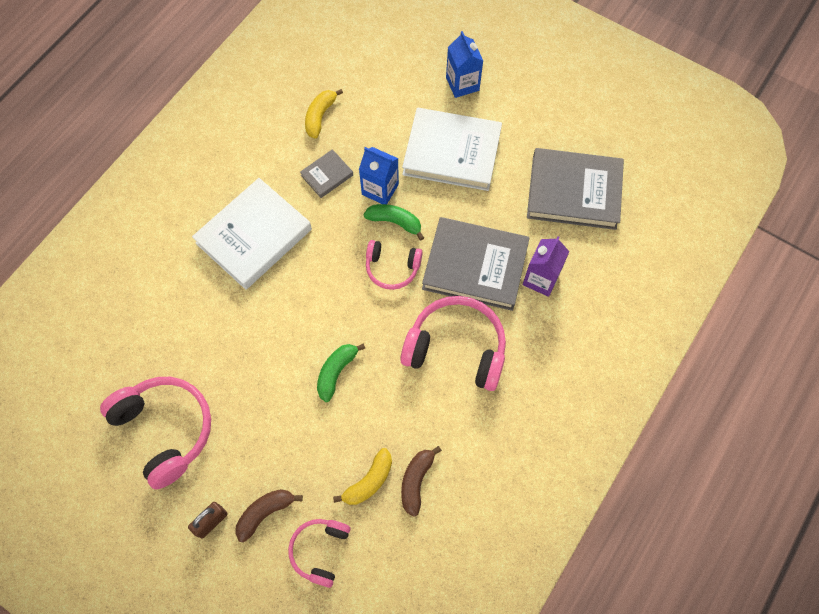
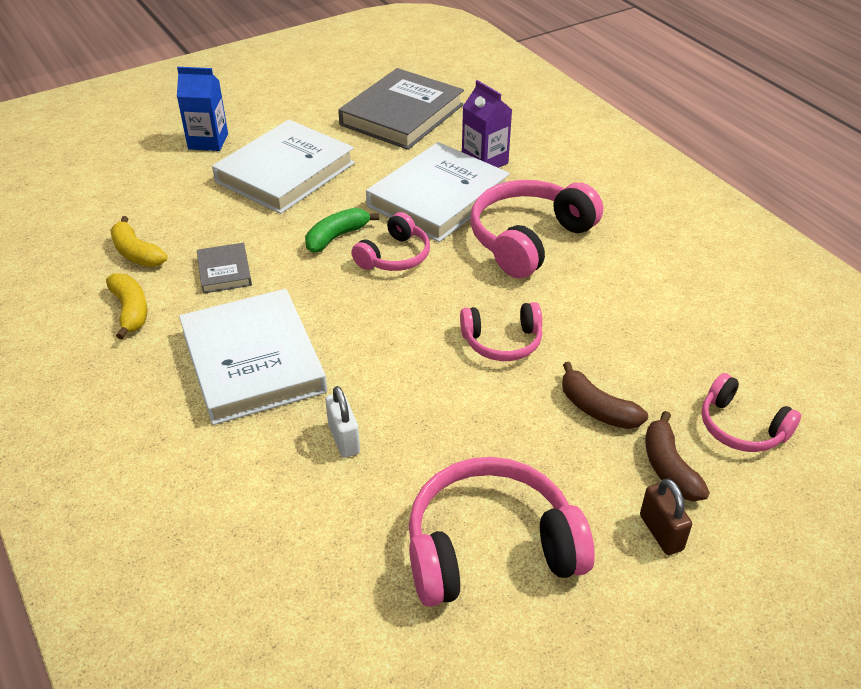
camera: 65 degrees left, 25 degrees down
green banana [317,344,365,402] -> pink headphones [460,302,542,361]
yellow banana [333,448,392,505] -> yellow banana moved to [106,273,148,339]
blue carton [359,147,399,204] -> none
brown banana [401,446,442,517] -> brown banana moved to [562,362,648,429]
grey book [422,217,530,311] -> white book [366,142,510,242]
none -> white padlock [326,386,360,458]

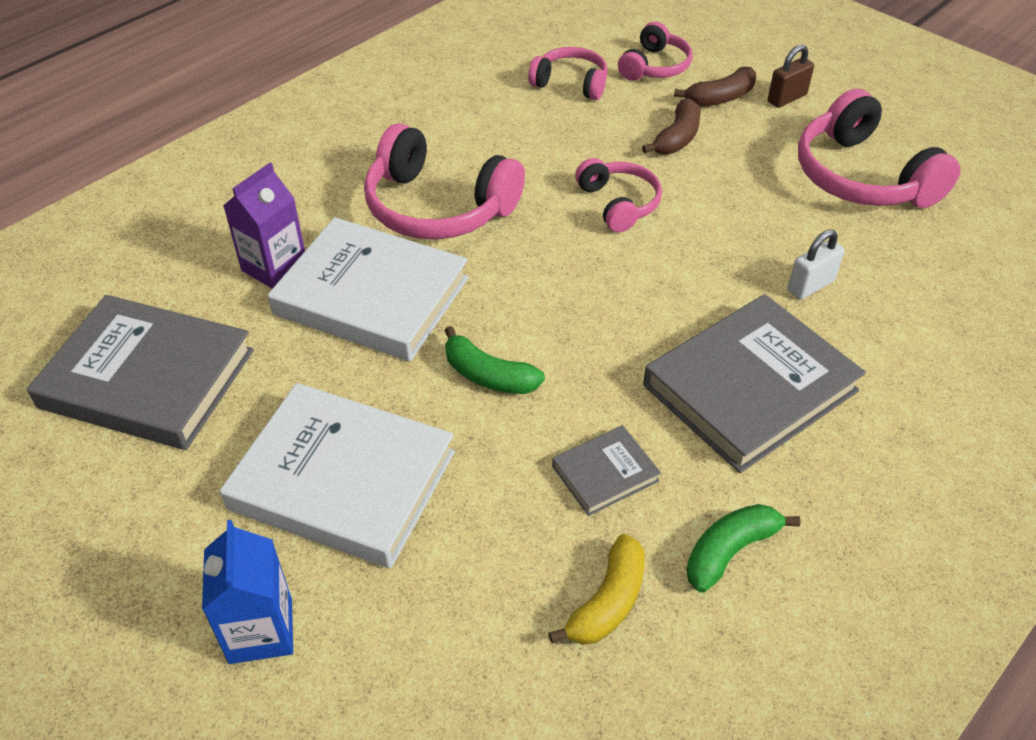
camera: 105 degrees left, 5 degrees up
yellow banana [106,273,148,339] -> green banana [686,504,800,592]
white book [179,289,327,425] -> grey book [643,294,866,473]
pink headphones [351,212,430,271] -> pink headphones moved to [528,47,608,100]

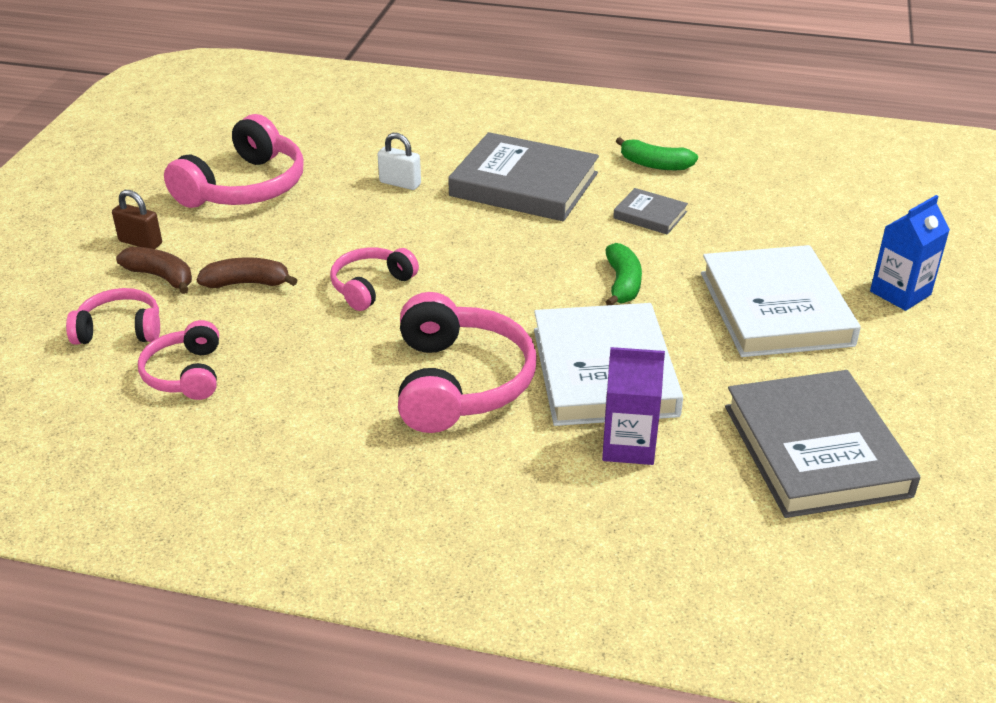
camera: 120 degrees left, 10 degrees down
yellow banana [549,534,645,644] -> none

